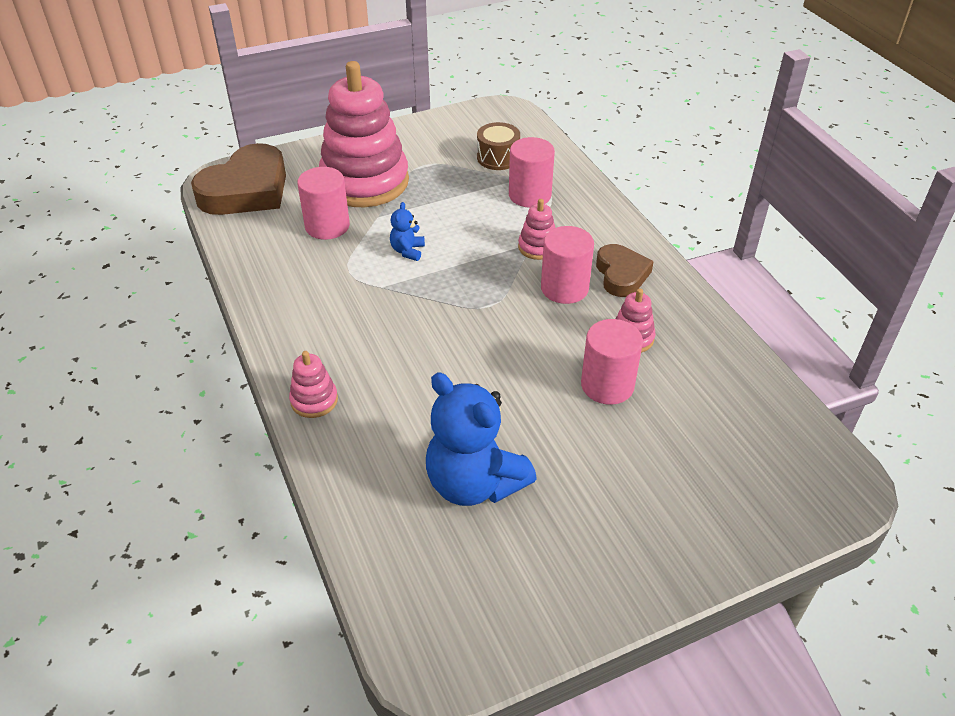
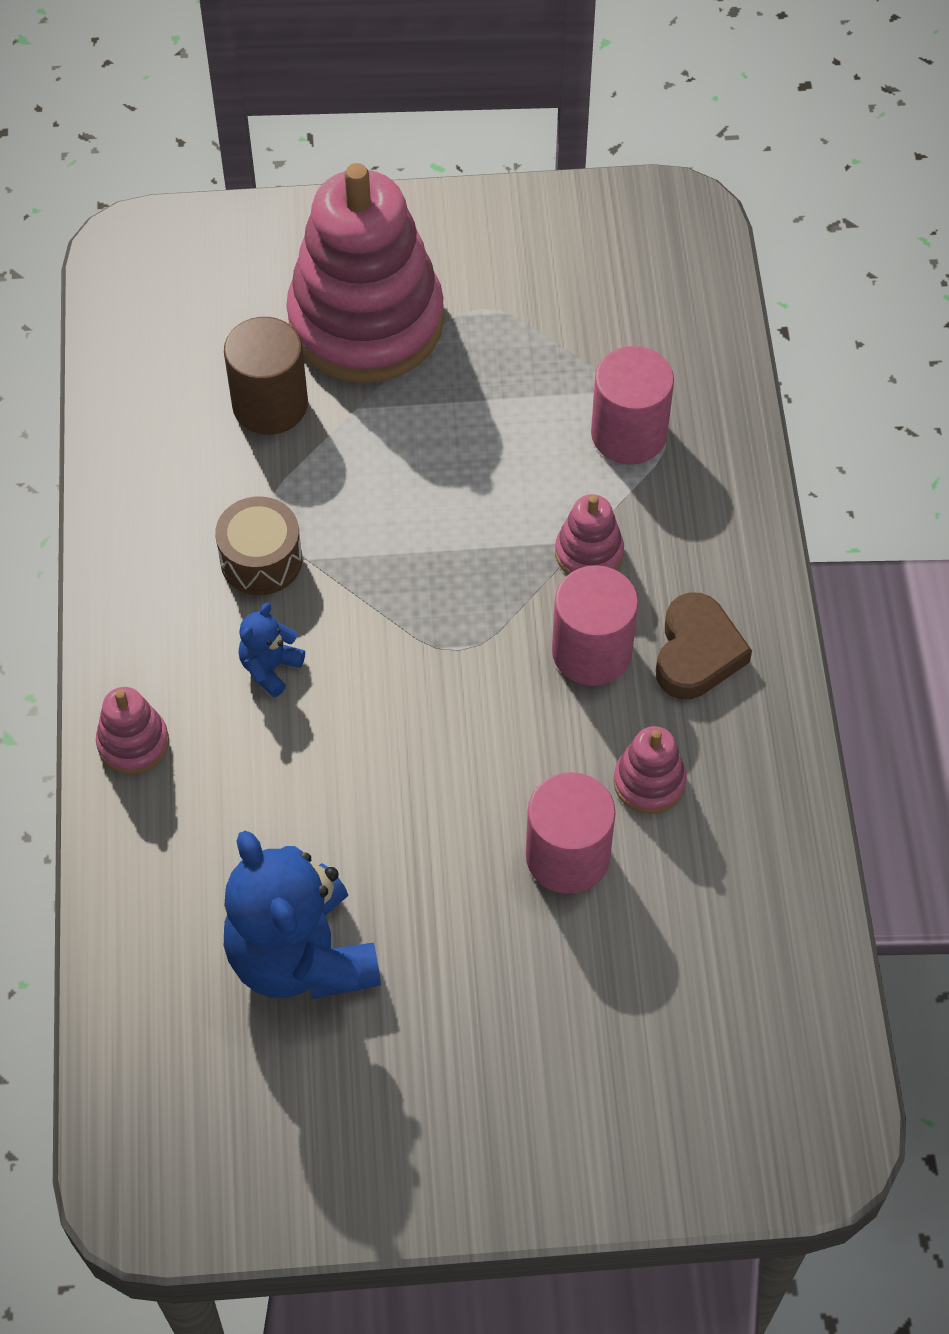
camera: 20 degrees right, 15 degrees up
brown heart [191,143,286,215] -> none
pink cylinder [297,167,350,240] -> brown cylinder [224,317,308,435]
blue teddy bear [390,202,425,261] -> blue teddy bear moved to [239,603,305,697]
brown drum [477,122,520,170] -> brown drum moved to [215,496,302,595]

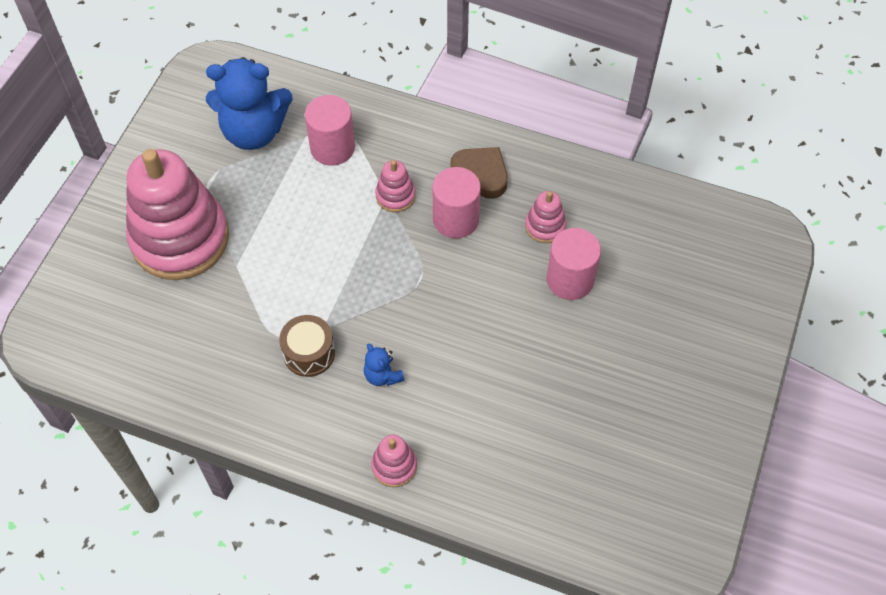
camera: 65 degrees left, 0 degrees up
brown cylinder [224,317,308,435] -> none
blue teddy bear [224,830,381,999] -> blue teddy bear moved to [206,57,293,150]

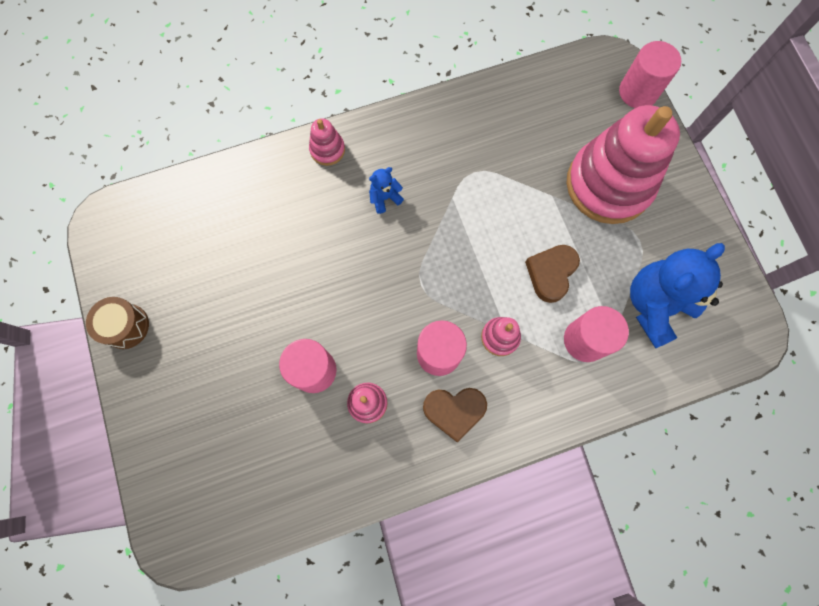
camera: 140 degrees right, 15 degrees up
brown drum [279,315,335,377] -> brown drum moved to [86,297,149,349]
blue teddy bear [364,343,405,386] -> blue teddy bear turned 45 degrees counterclockwise [369,167,404,214]
none -> brown heart [525,245,580,303]
none -> pink cylinder [619,41,681,108]

